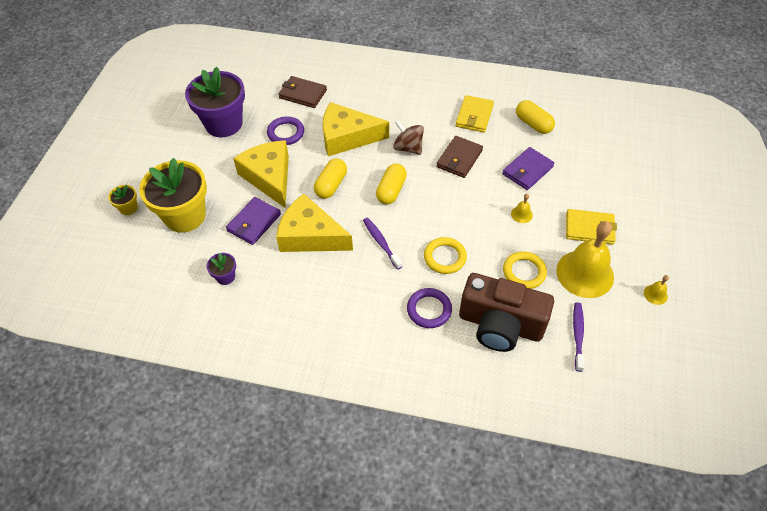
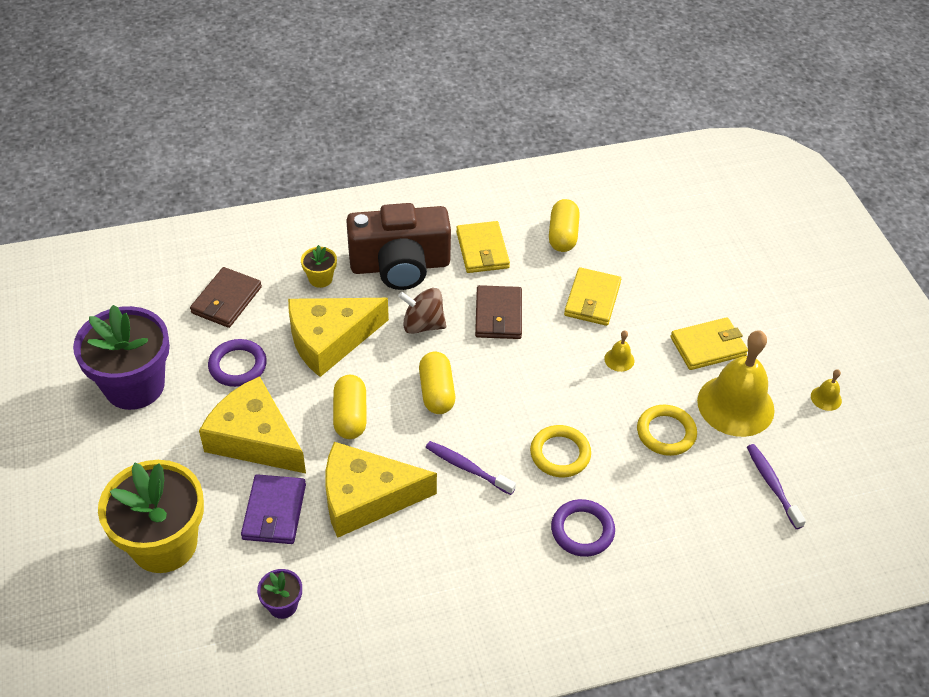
camera: 30 degrees left, 5 degrees down
yellow flower pot [108,185,138,215] -> yellow flower pot moved to [301,245,337,288]
brown wallet [278,76,327,108] -> brown wallet turned 60 degrees counterclockwise [190,267,262,328]
brown camera [459,273,554,352] -> brown camera moved to [346,203,451,290]
purple wallet [502,147,555,190] -> yellow wallet [564,267,621,326]
yellow capsule [516,100,555,134] -> yellow capsule turned 75 degrees clockwise [549,199,580,252]

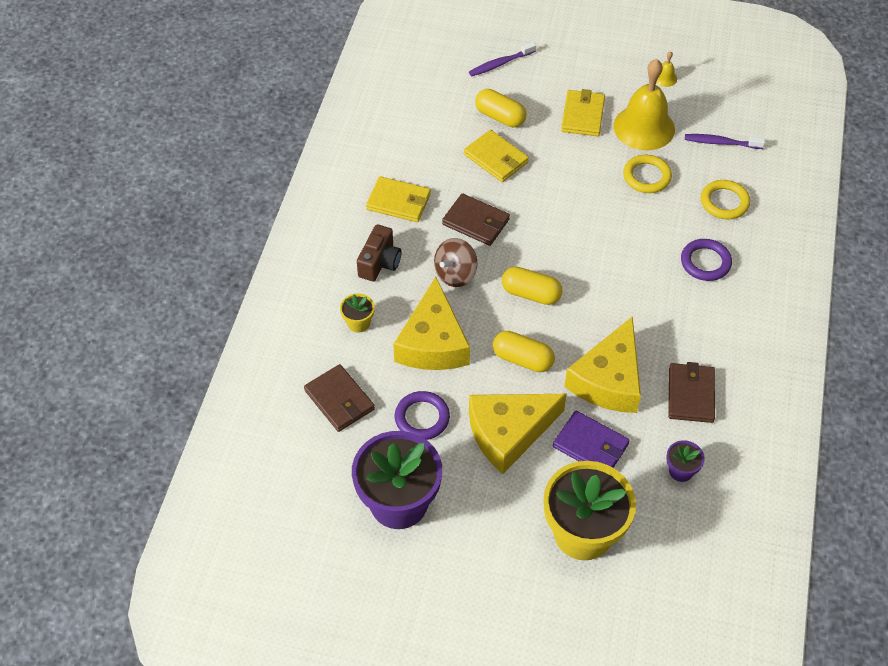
camera: 60 degrees left, 5 degrees up
brown camera [346,203,451,290] -> brown camera [357,224,402,281], size x0.55
purple toothbrush [425,441,516,495] -> purple toothbrush moved to [469,42,536,76]
yellow ring [530,425,591,477] -> yellow ring moved to [701,180,750,219]
yellow capsule [549,199,580,252] -> yellow capsule moved to [475,89,527,127]
yellow bell [604,330,634,372] -> none
none -> brown wallet [668,362,715,423]

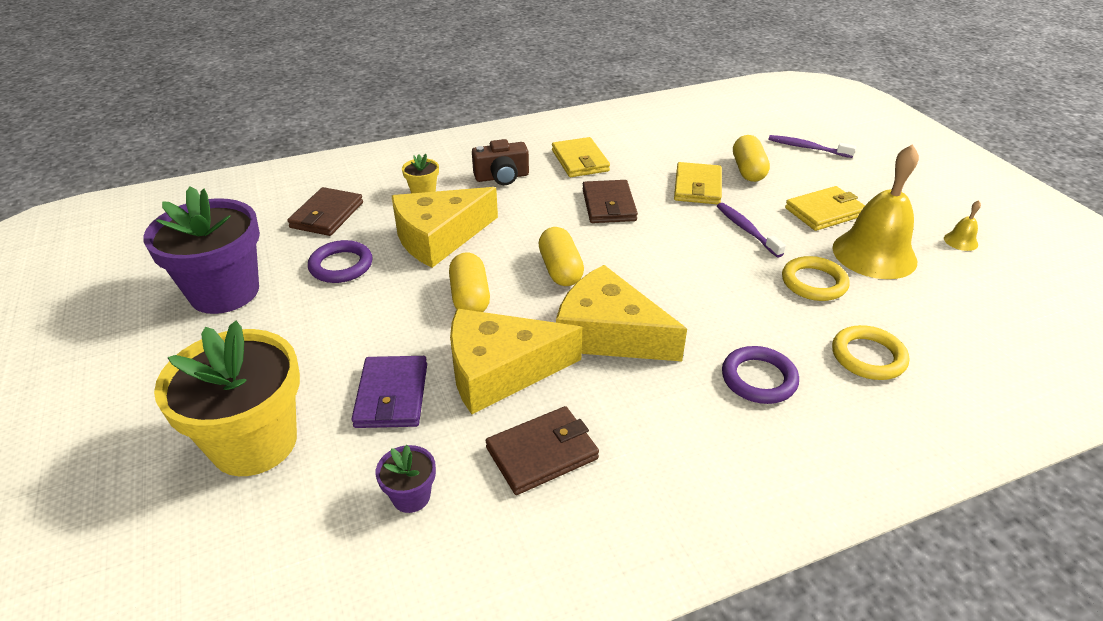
camera: 55 degrees right, 15 degrees down
brown spinning top [434,238,478,287] -> none
yellow cheese [469,394,567,474] -> yellow cheese moved to [556,265,687,361]
purple toothbrush [685,134,765,149] -> purple toothbrush moved to [717,203,786,257]

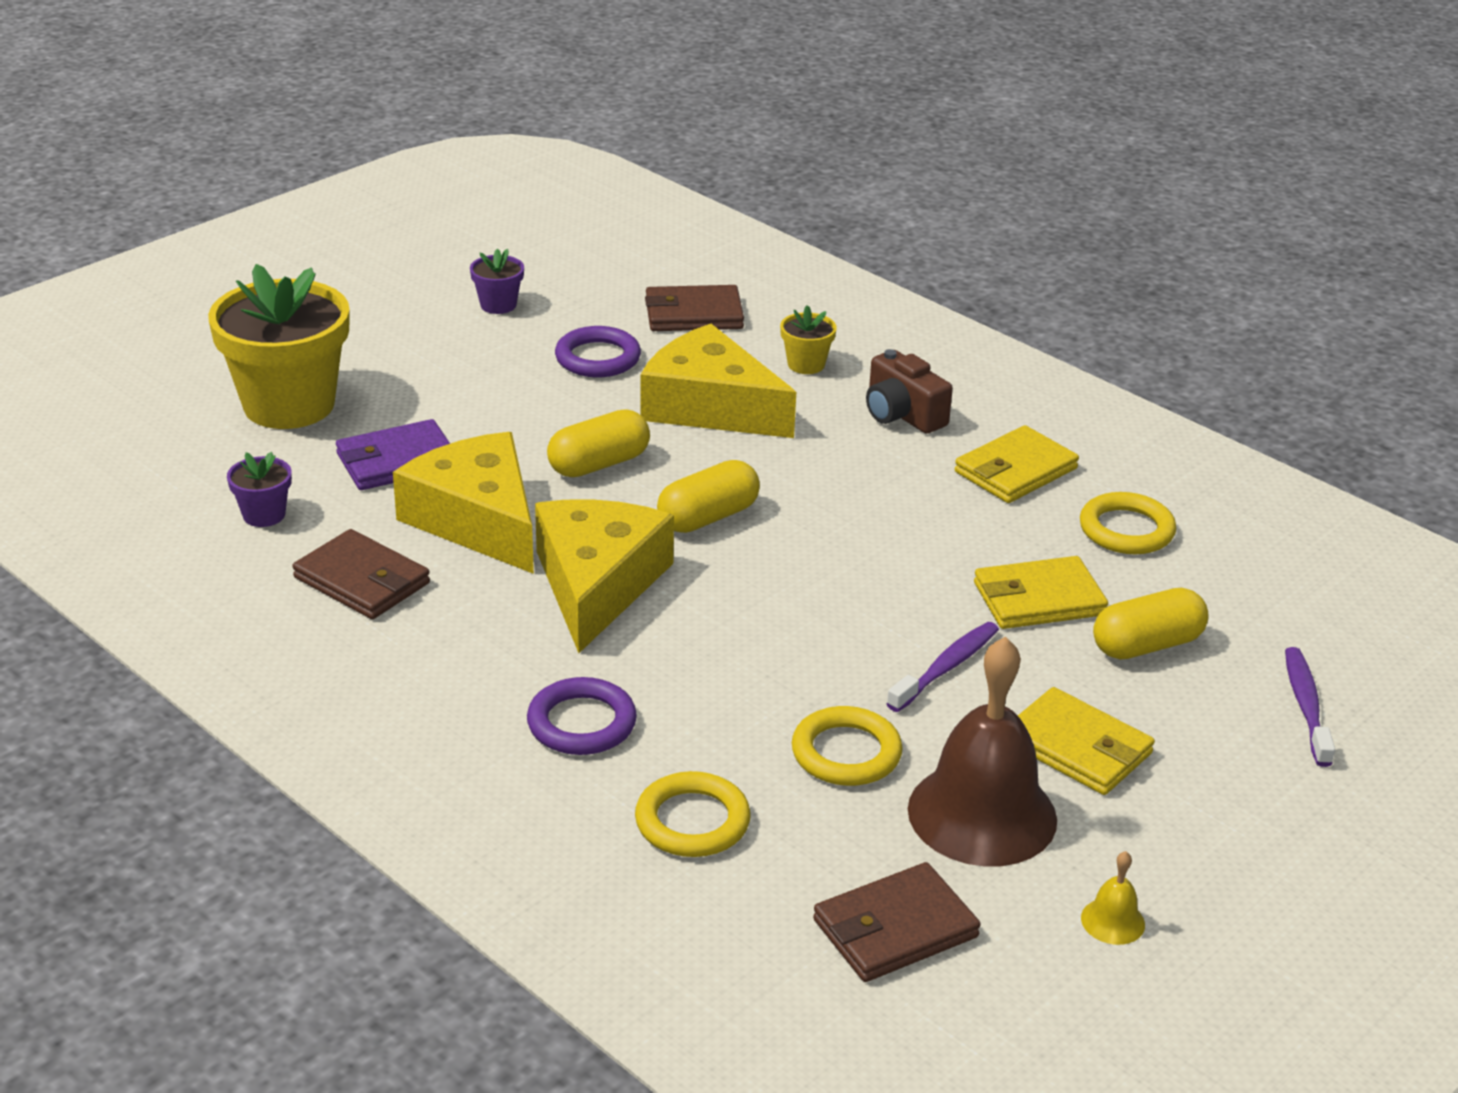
camera: 65 degrees right, 5 degrees down
purple flower pot [143,186,260,314] -> purple flower pot [470,249,524,314], size x0.43
brown wallet [582,180,638,223] -> brown wallet moved to [813,862,981,982]
yellow bell [832,144,919,279] -> brown bell [908,637,1057,867]
none -> yellow ring [1080,492,1176,554]

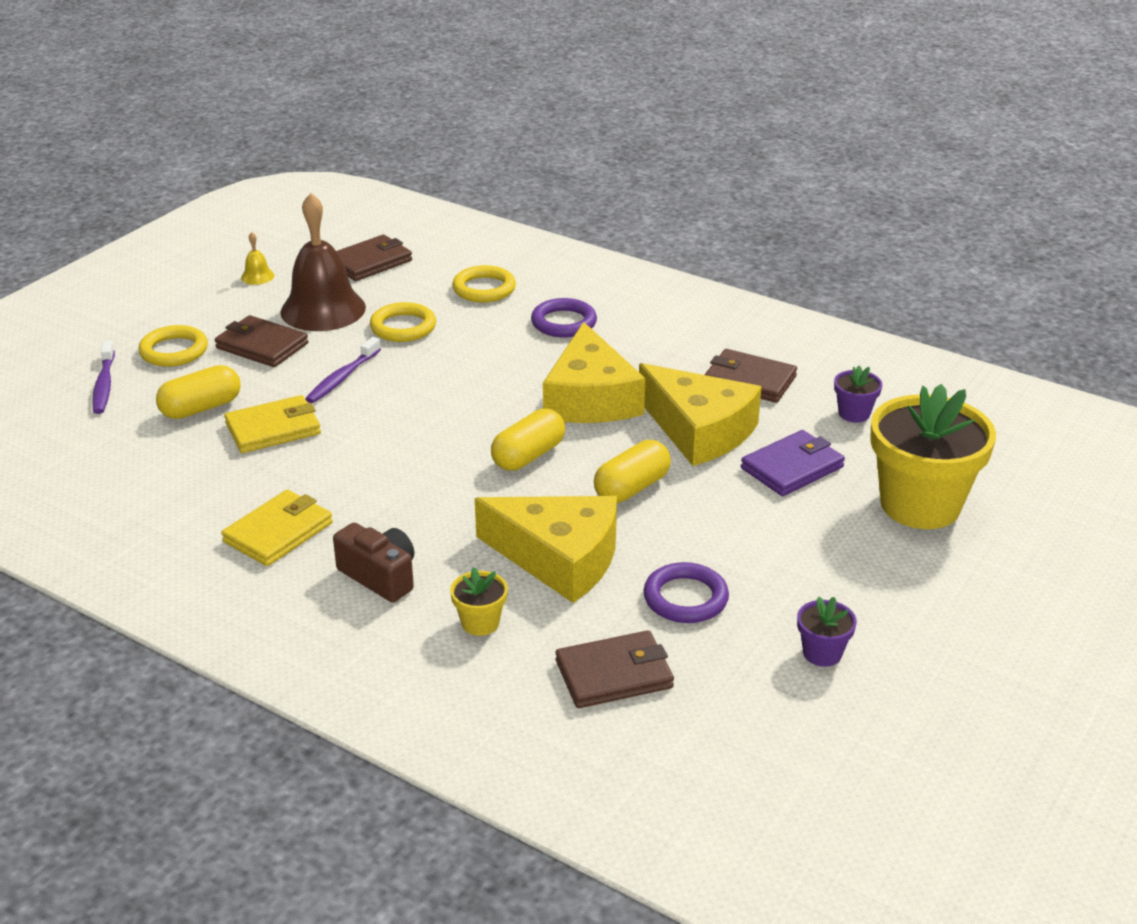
camera: 170 degrees right, 0 degrees up
yellow wallet [1018,687,1155,795] -> brown wallet [215,315,308,367]
yellow ring [1080,492,1176,554] -> yellow ring moved to [138,325,208,367]

